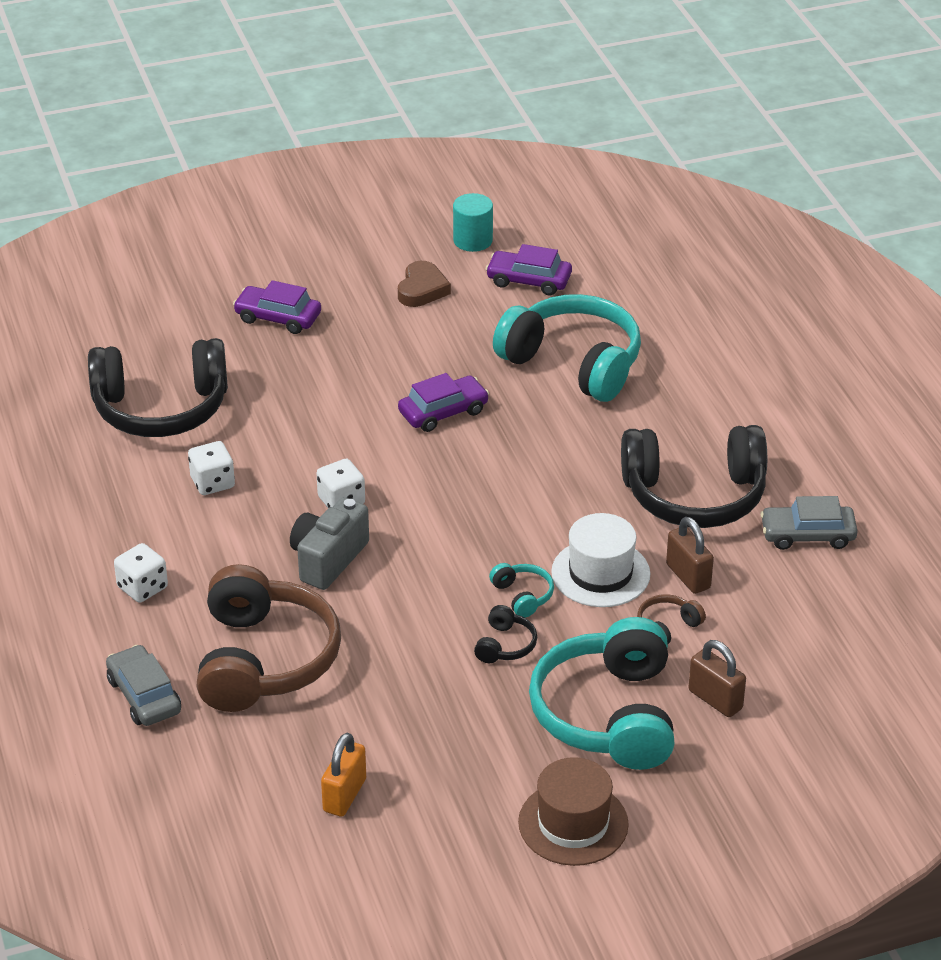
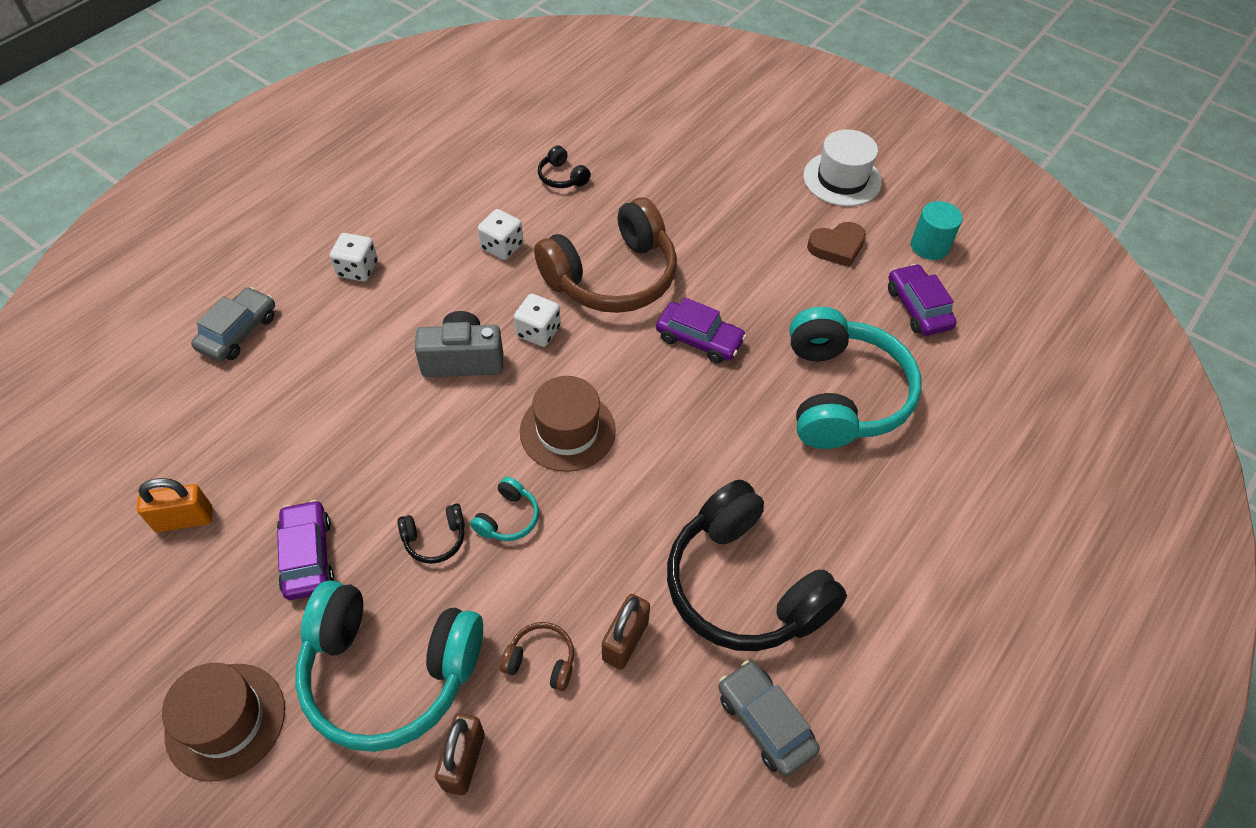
camera: 55 degrees right, 15 degrees up
black headphones [88,338,228,437] -> black headphones [538,145,591,188], size x0.41
brown headphones [196,564,341,712] -> brown headphones moved to [534,197,677,313]
purple car [233,280,321,334] -> purple car moved to [277,500,334,600]
turquoise headphones [529,617,675,770] -> turquoise headphones turned 135 degrees counterclockwise [295,580,483,752]
white hat [551,513,650,607] -> white hat moved to [803,129,882,206]
none -> brown hat [520,376,616,472]

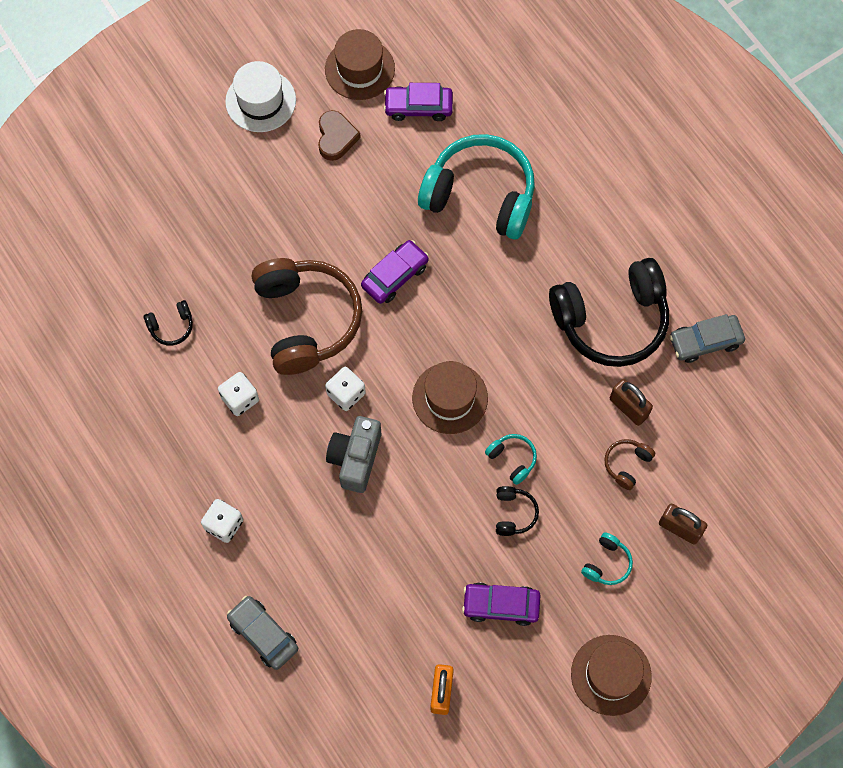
camera: 70 degrees left, 15 degrees up
turquoise headphones [295,580,483,752] -> turquoise headphones [581,532,633,585], size x0.41
turquoise cylinder [911,201,963,260] -> brown hat [325,29,395,100]

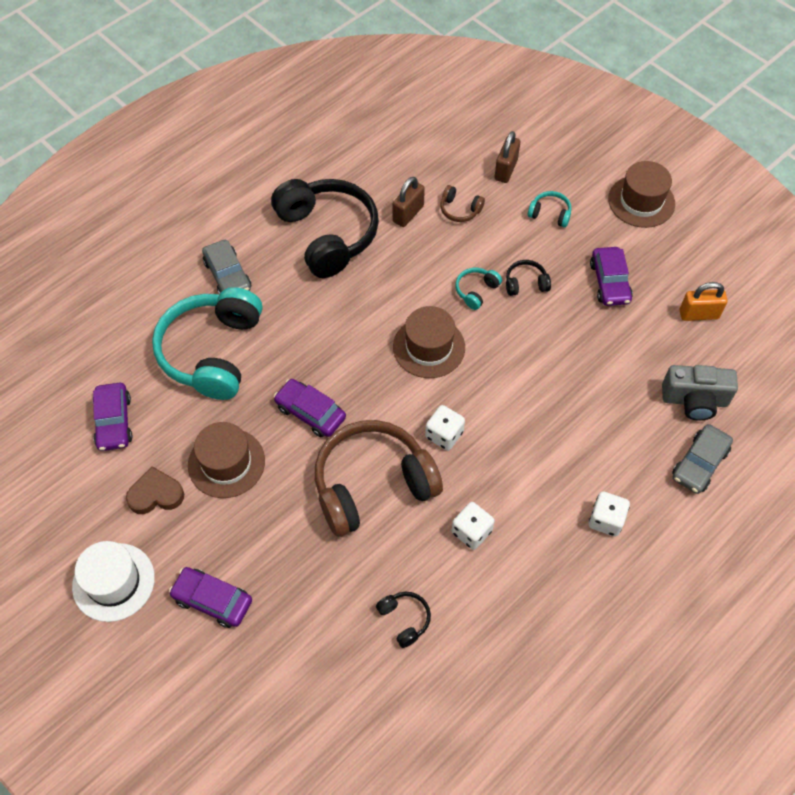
camera: 100 degrees left, 10 degrees down
brown hat [325,29,395,100] -> brown hat moved to [188,422,265,498]
grey camera [326,416,381,493] -> grey camera moved to [662,365,738,421]
grey car [669,314,745,363] -> grey car moved to [202,240,251,294]
none -> purple car [169,567,252,628]

